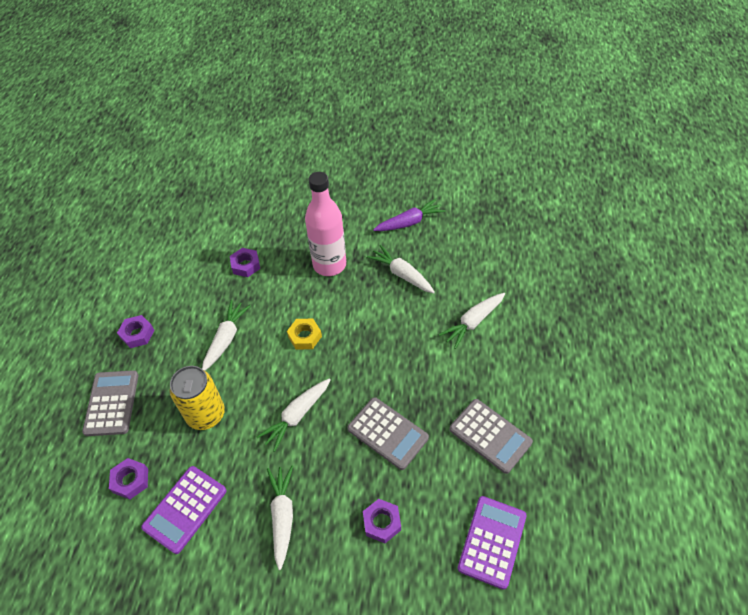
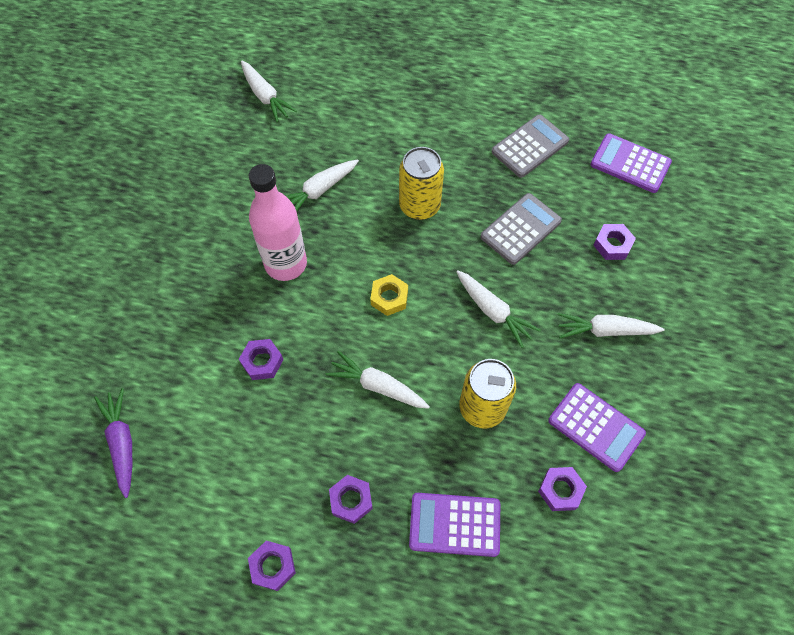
camera: 85 degrees left, 10 degrees up
grey calculator [82,370,139,436] -> purple calculator [409,493,500,557]
purple carrot [373,199,446,231] -> purple carrot moved to [94,388,132,498]
white carrot [439,293,505,349] -> white carrot moved to [241,61,297,123]
none -> purple nut [248,541,296,591]
none -> yellow can [399,147,444,220]

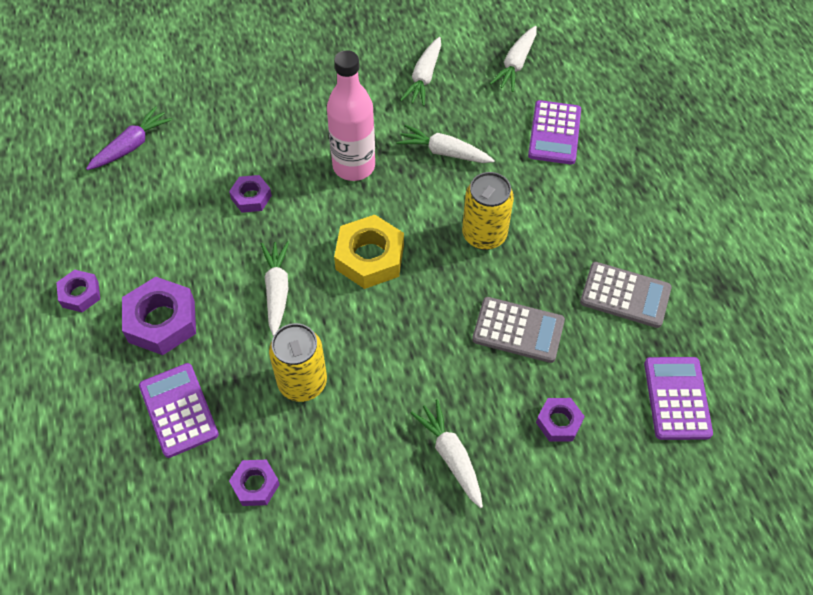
camera: 60 degrees right, 5 degrees down
purple nut [329,475,373,524] -> purple nut [122,277,196,355], size x1.75
yellow nut [370,274,408,316] -> yellow nut [334,214,404,289], size x1.75
white carrot [456,270,541,348] -> white carrot moved to [400,37,441,106]
purple calculator [548,383,646,472] -> purple calculator moved to [528,100,581,165]

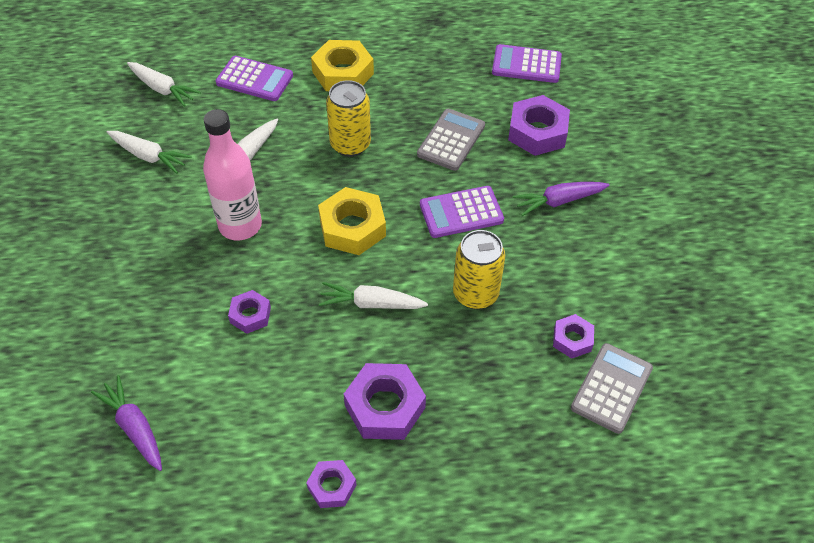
camera: 80 degrees left, 5 degrees down
purple calculator [139,363,219,458] -> purple calculator moved to [420,186,504,238]
white carrot [410,399,483,508] -> purple carrot [513,182,610,216]
purple nut [536,398,585,442] -> purple nut [508,95,570,156], size x1.75
grey calculator [580,262,672,328] -> grey calculator moved to [571,343,653,434]
none -> yellow nut [311,40,374,91]

